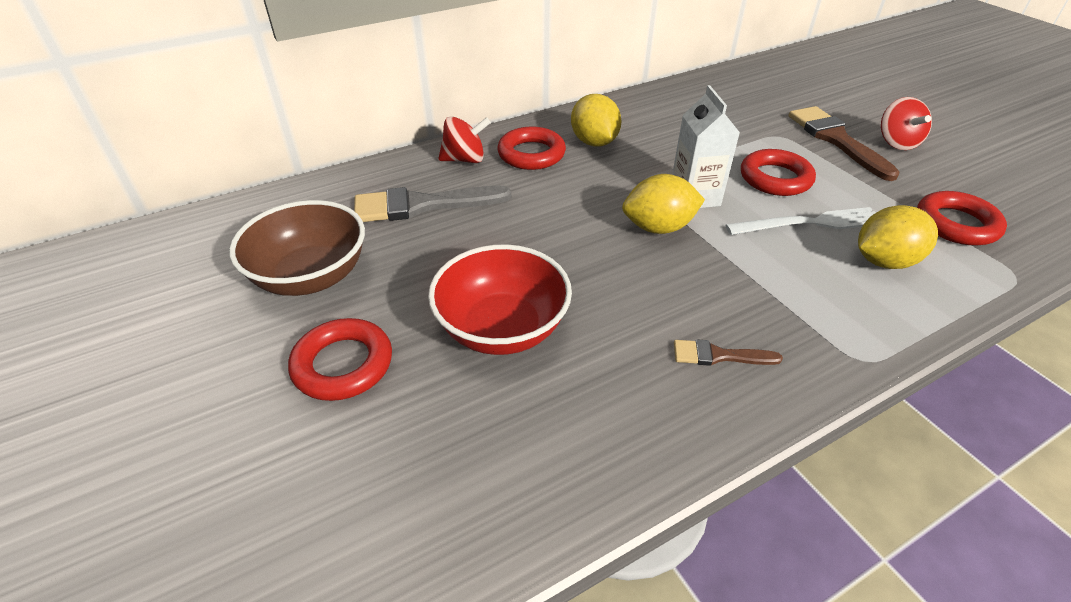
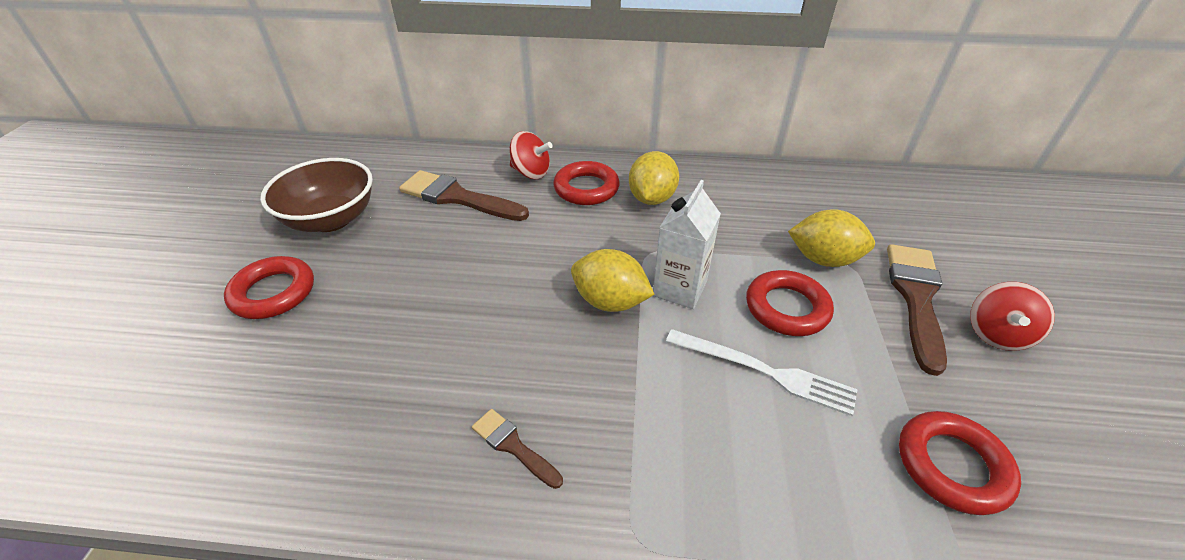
camera: 35 degrees right, 0 degrees up
grey brush [354,185,511,222] -> brown brush [399,170,529,221]
red bowl [428,244,572,355] -> none
yellow lemon [858,205,938,269] -> yellow lemon moved to [788,209,875,267]

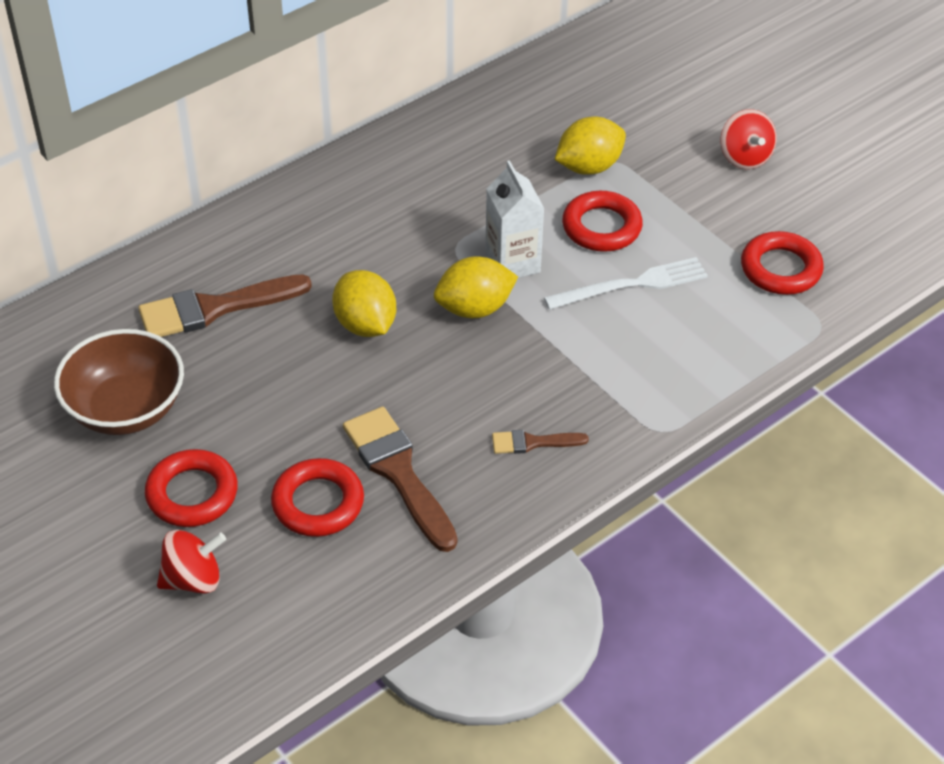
camera: 45 degrees left, 5 degrees up
red spinning top [510,131,553,179] -> red spinning top moved to [157,530,226,593]
red ring [553,161,620,205] -> red ring moved to [271,458,364,537]
yellow lemon [629,151,679,205] -> yellow lemon moved to [332,270,396,337]
brown brush [887,244,947,376] -> brown brush moved to [343,407,458,552]

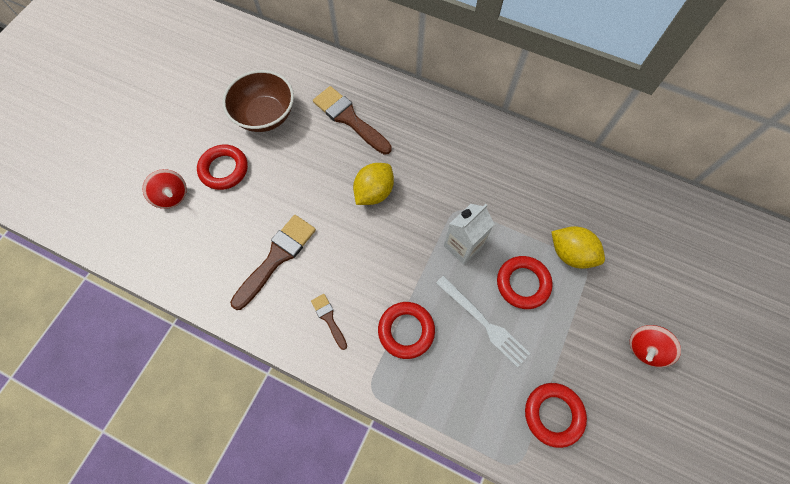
camera: 65 degrees right, 20 degrees up
red ring [271,458,364,537] -> red ring moved to [378,302,435,359]
yellow lemon [434,256,518,318] -> none

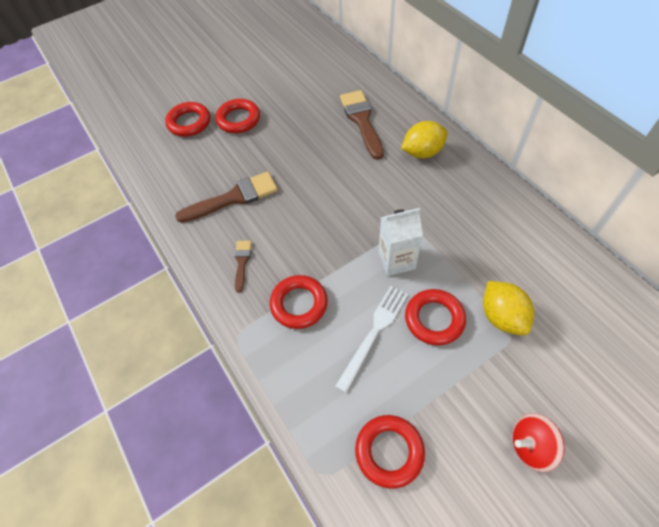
camera: 35 degrees right, 10 degrees down
red spinning top [143,169,187,209] -> red ring [165,102,210,137]
brown bowl [222,70,294,132] -> none
yellow lemon [353,163,394,205] -> yellow lemon moved to [401,121,448,158]
white fork [436,276,530,368] -> white fork turned 135 degrees counterclockwise [335,286,408,393]

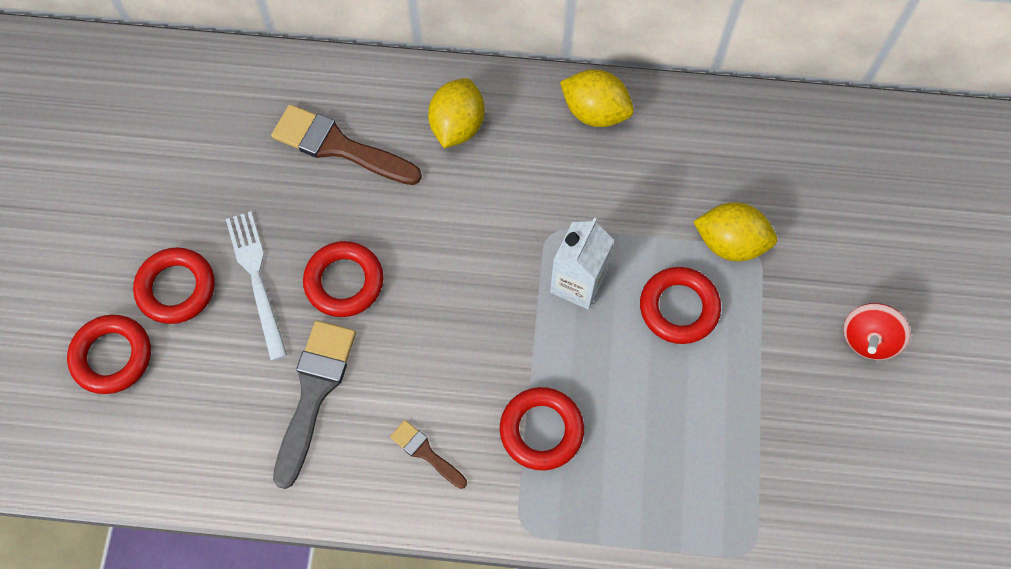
camera: 55 degrees left, 10 degrees up
brown brush [175,172,278,223] -> grey brush [273,320,356,489]
white fork [335,286,408,393] -> white fork moved to [226,211,287,361]
red ring [355,415,425,489] -> red ring moved to [303,241,384,317]
none -> yellow lemon [560,69,634,127]

